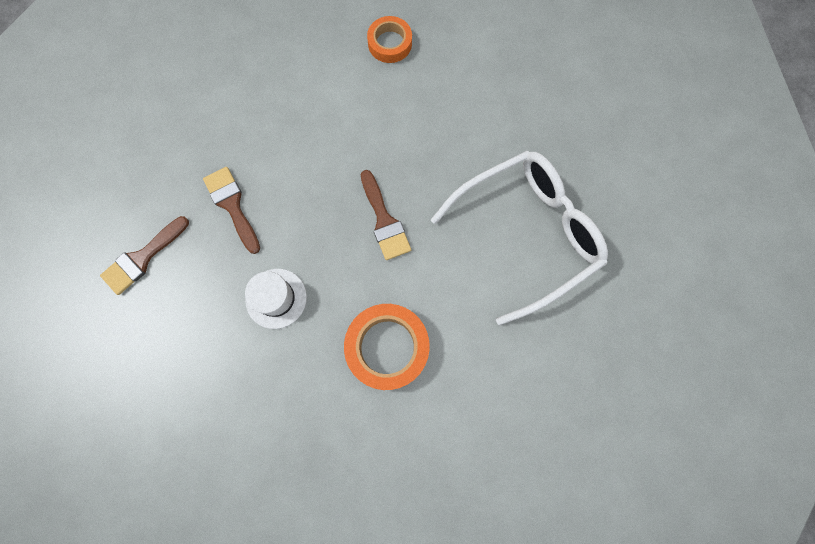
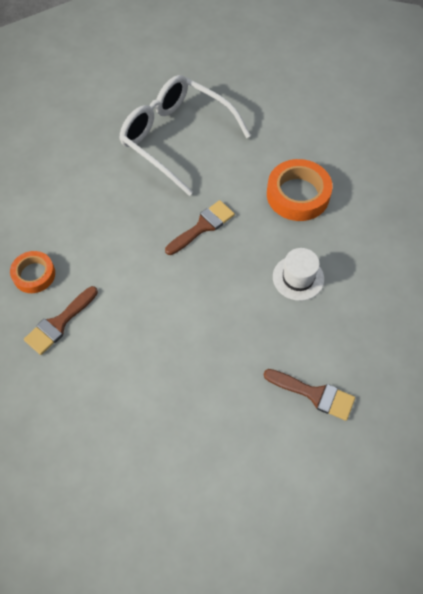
camera: 110 degrees left, 15 degrees down
brown brush [203,167,260,254] -> brown brush moved to [24,286,98,355]

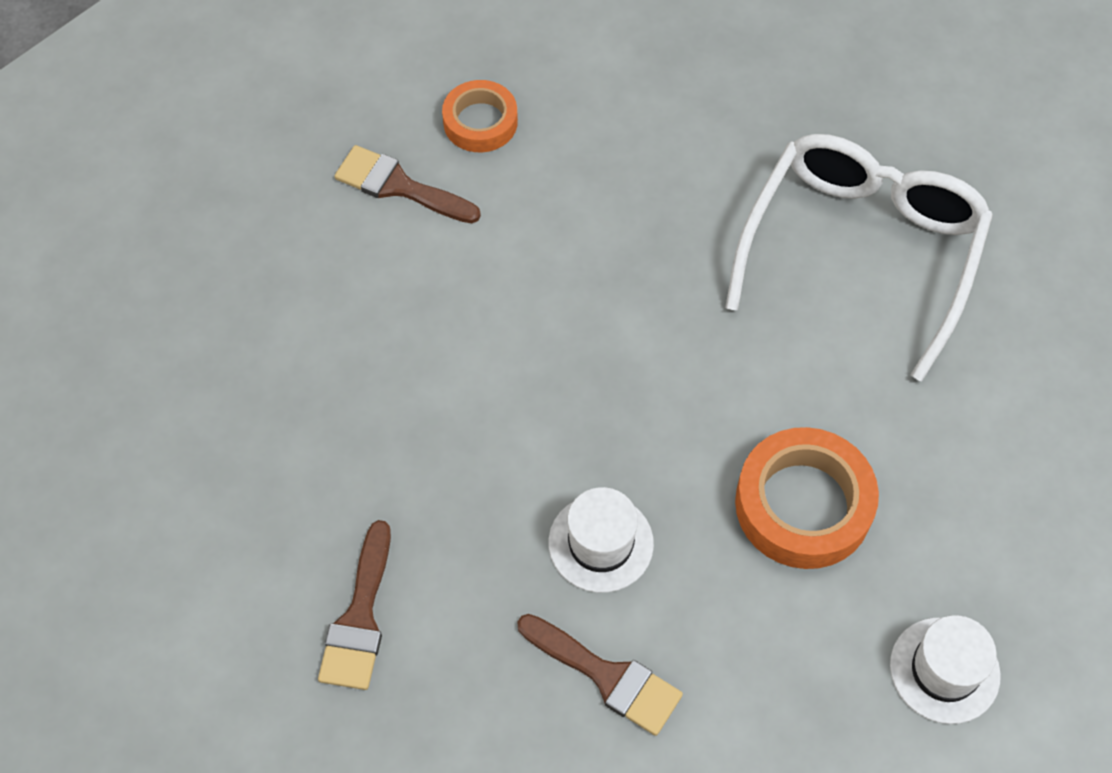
camera: 75 degrees right, 0 degrees up
brown brush [165,200,235,255] -> brown brush moved to [517,614,683,736]
none -> white hat [890,615,1001,724]

